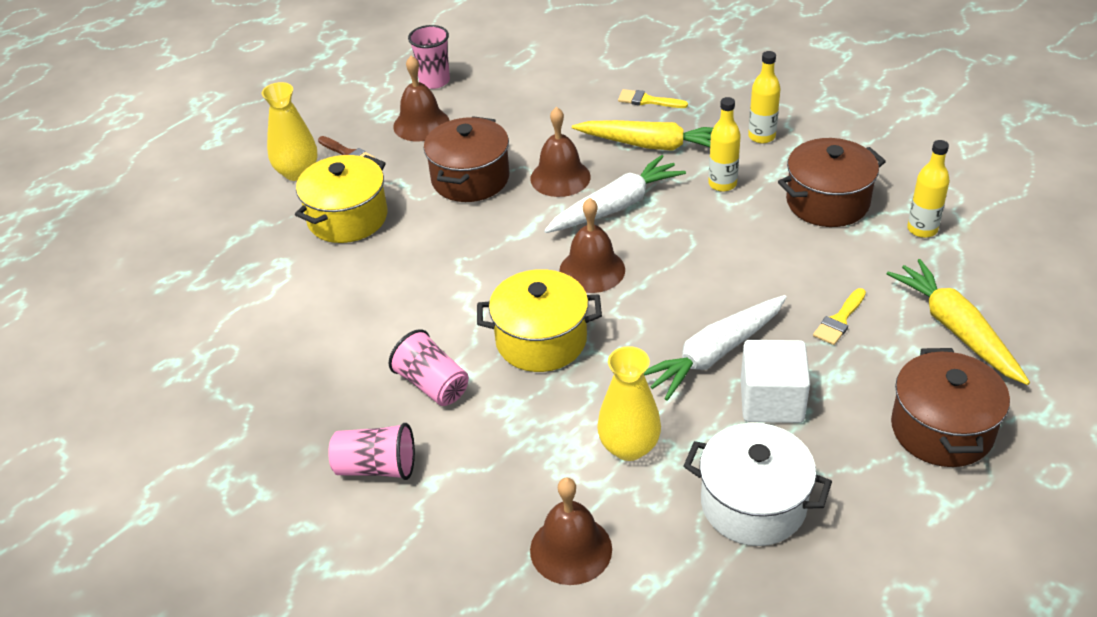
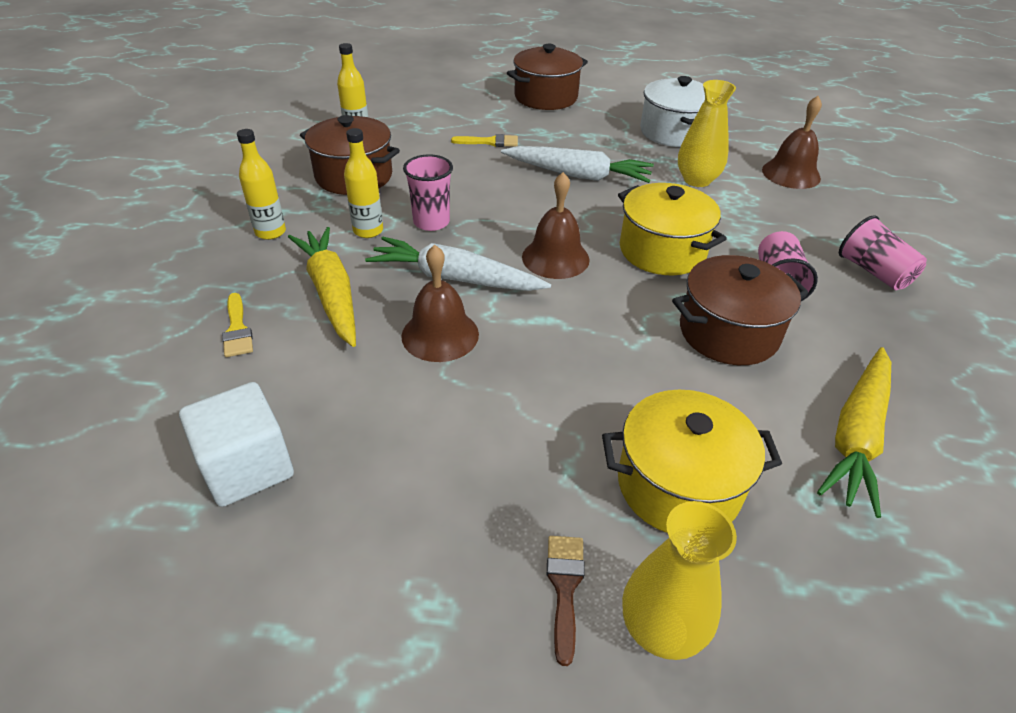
camera: 130 degrees left, 0 degrees up
brown bell [393,56,450,142] -> none
pink cup [408,25,450,89] -> pink cup moved to [403,154,453,231]
brown pot [424,116,509,202] -> brown pot moved to [672,255,808,365]
white cube [741,340,810,423] -> white cube moved to [179,382,294,507]
yellow carrot [887,259,1030,385] -> yellow carrot moved to [817,347,891,518]

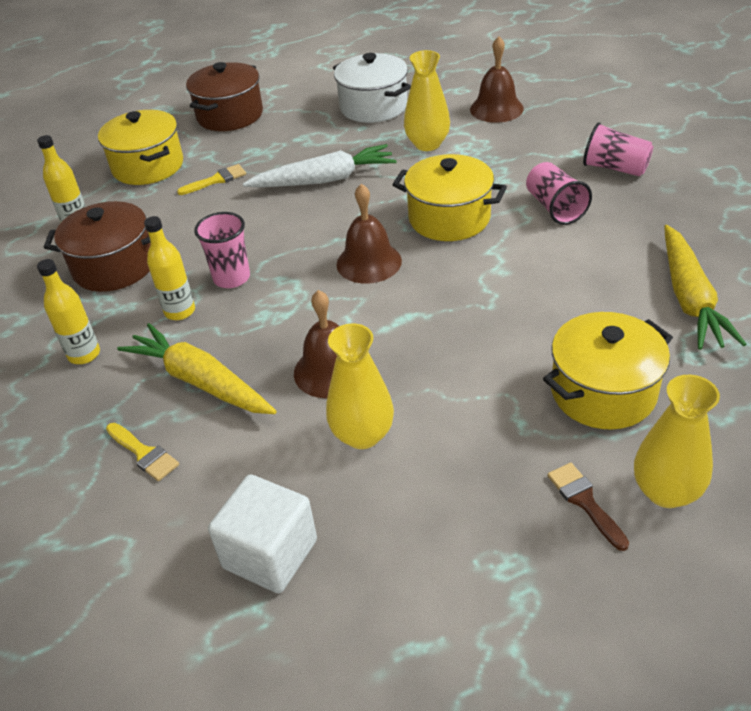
camera: 25 degrees left, 0 degrees up
white carrot [365,237,551,291] -> none
brown pot [672,255,808,365] -> none
none -> yellow pot [98,110,183,185]
none -> yellow vase [326,323,394,449]

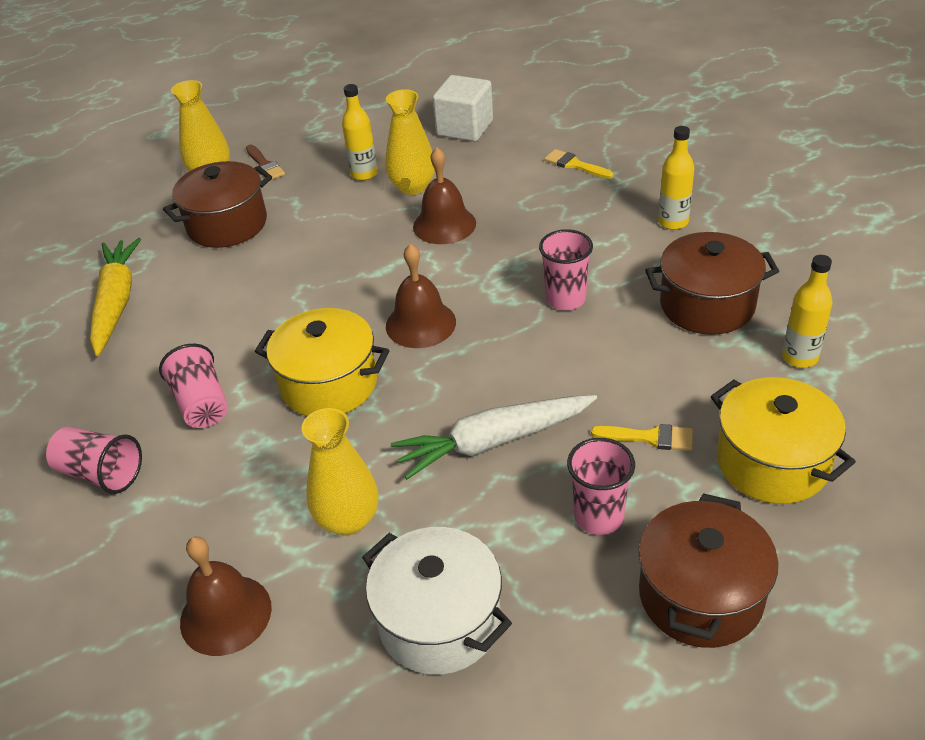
camera: 175 degrees right, 0 degrees up
yellow carrot [117,323,277,414] -> none
yellow bottle [144,216,195,320] -> yellow bottle moved to [342,84,378,181]
yellow brush [177,164,246,195] -> yellow brush turned 135 degrees counterclockwise [591,424,693,451]
yellow pot [543,312,673,429] -> brown pot [163,161,272,248]
none -> pink cup [567,438,635,535]

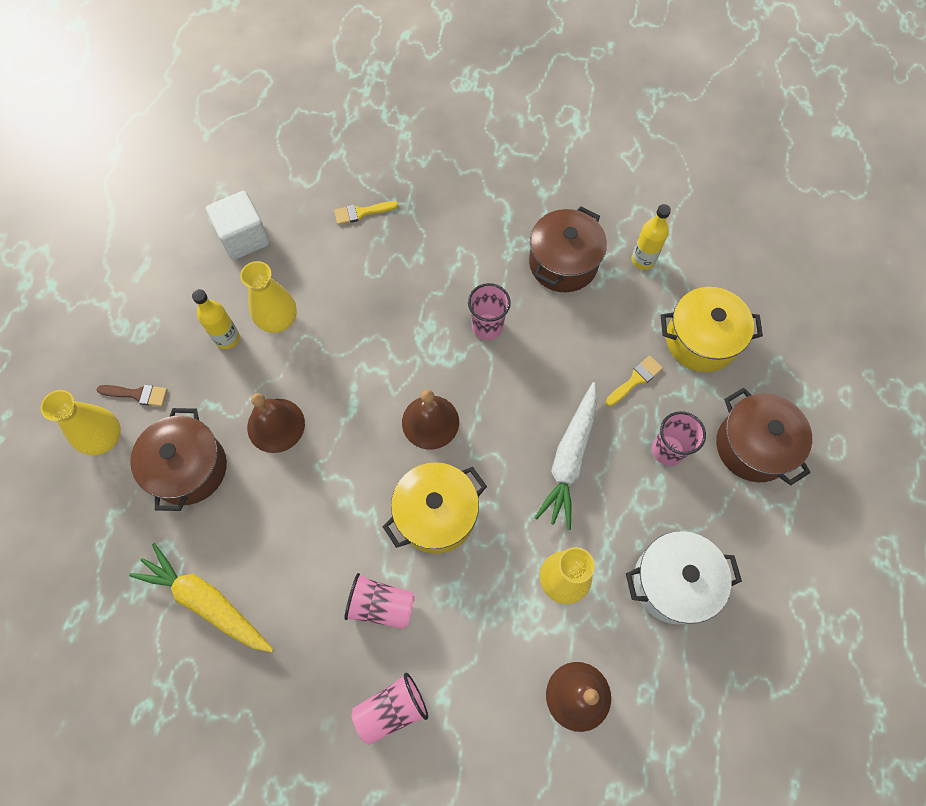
camera: 55 degrees left, 25 degrees up
brown bell [413,147,476,244] -> brown bell moved to [247,393,305,453]
yellow bottle [658,126,694,230] -> none

